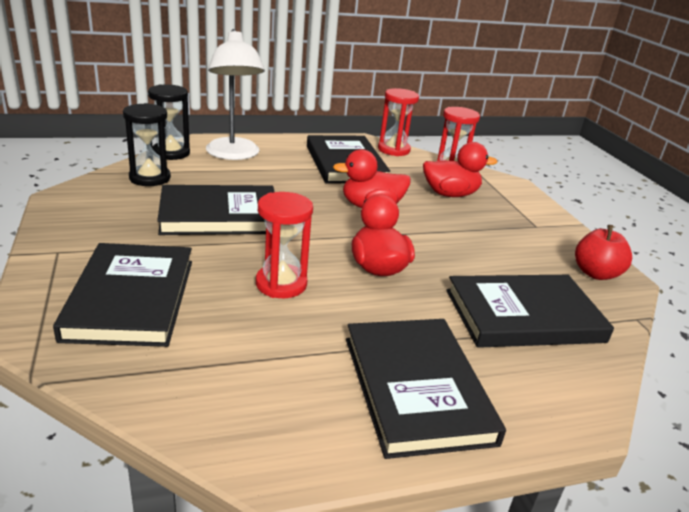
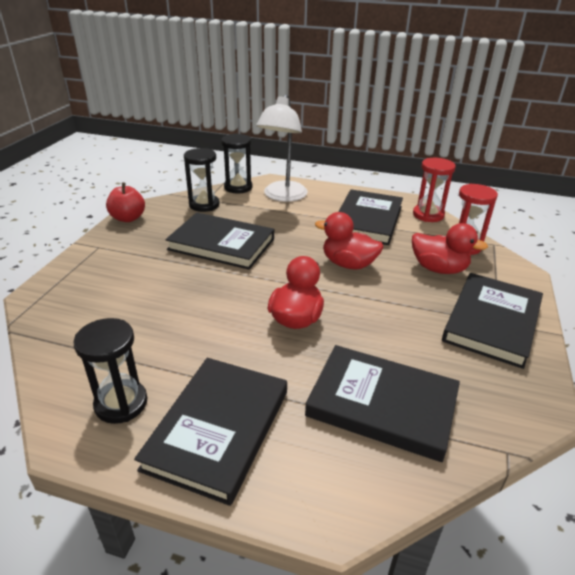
camera: 35 degrees right, 5 degrees up
black book [53,243,192,347] -> black book moved to [442,273,543,369]
red hourglass [256,192,313,298] -> none
red apple [575,225,632,280] -> red apple moved to [106,182,145,222]
none -> black hourglass [73,318,147,424]

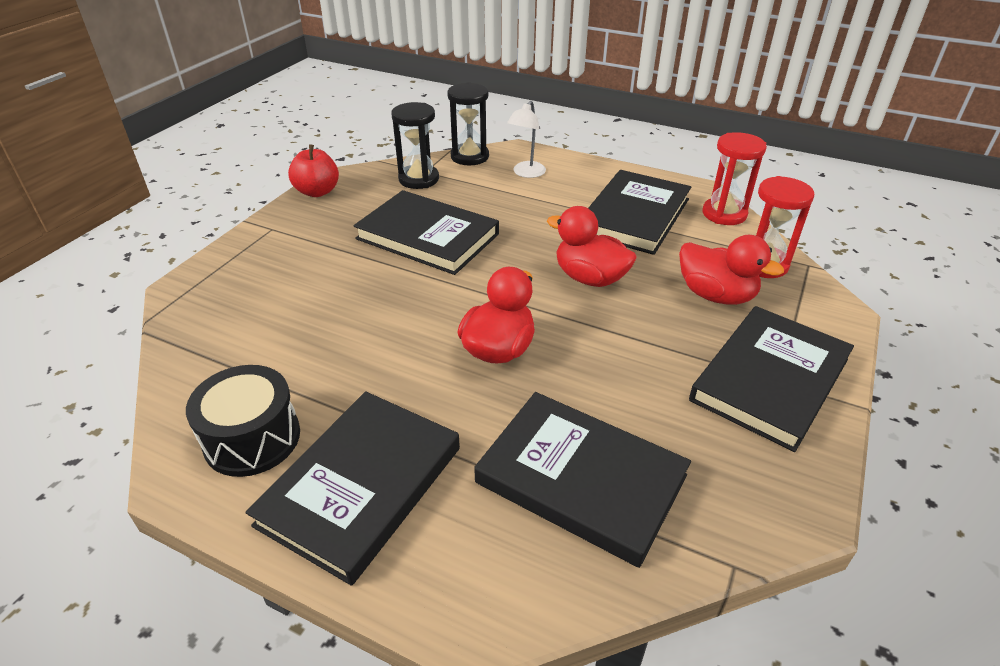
camera: 10 degrees right, 5 degrees up
black hourglass [73,318,147,424] -> black drum [186,365,300,477]
white lamp [256,94,308,202] -> white lamp [507,101,546,178], size x0.54

